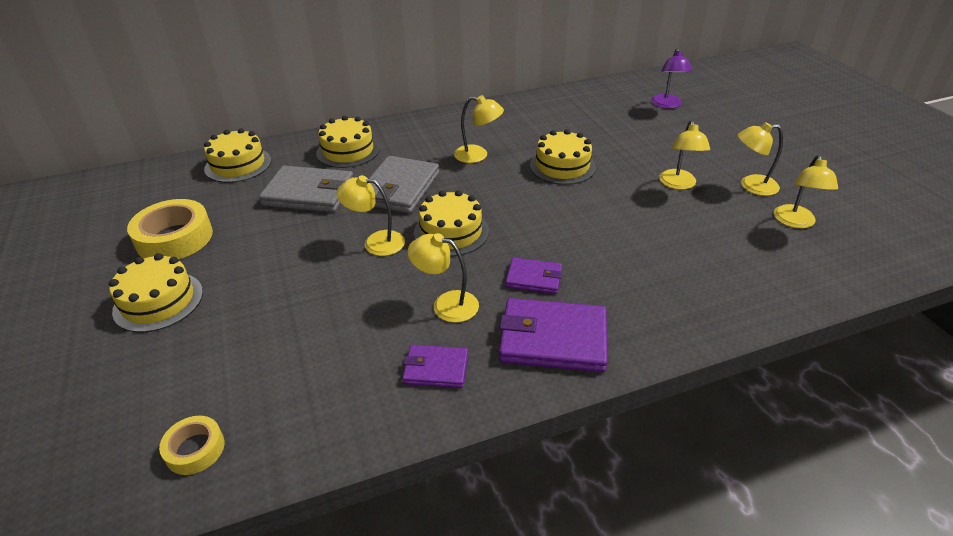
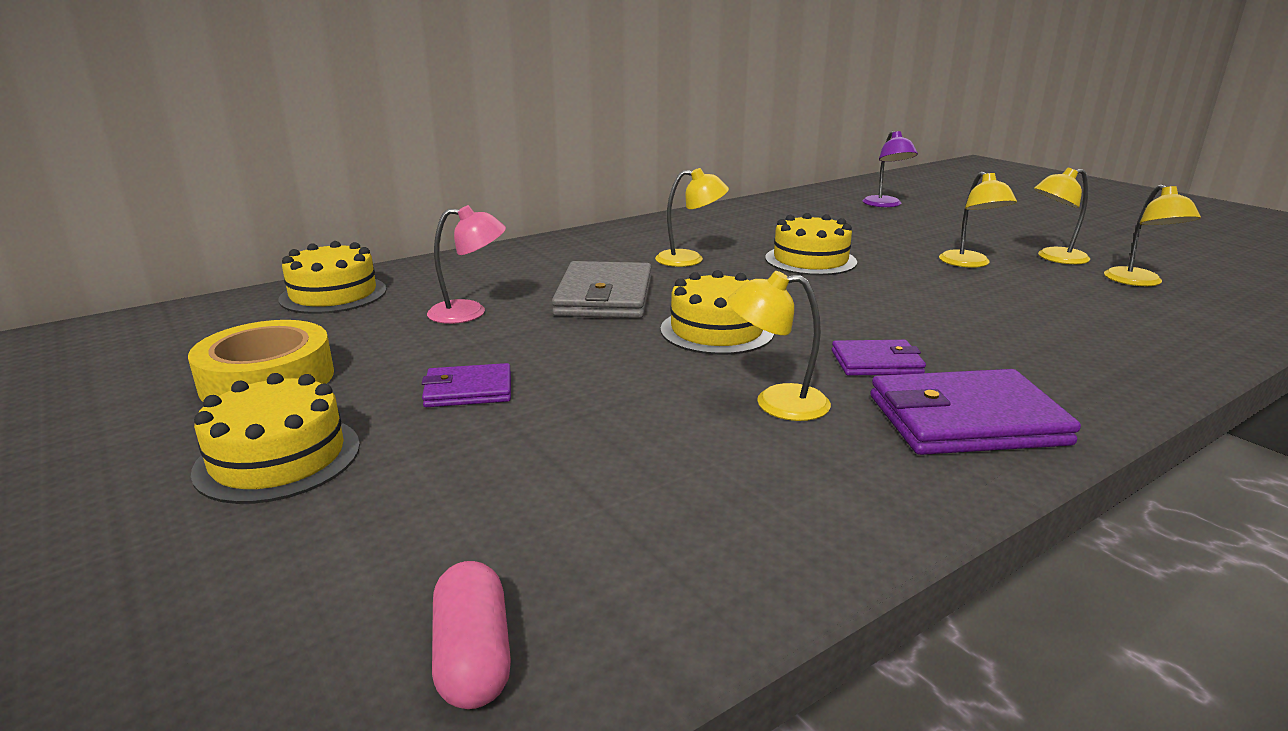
camera: 15 degrees left, 15 degrees down
yellow tape [159,416,224,475] -> pink capsule [432,561,511,709]
grey wallet [259,166,353,213] -> pink lamp [427,205,506,324]
yellow cake [316,116,380,168] -> none
yellow lamp [336,175,405,256] -> none
purple wallet [402,345,468,388] -> purple wallet moved to [422,363,511,407]

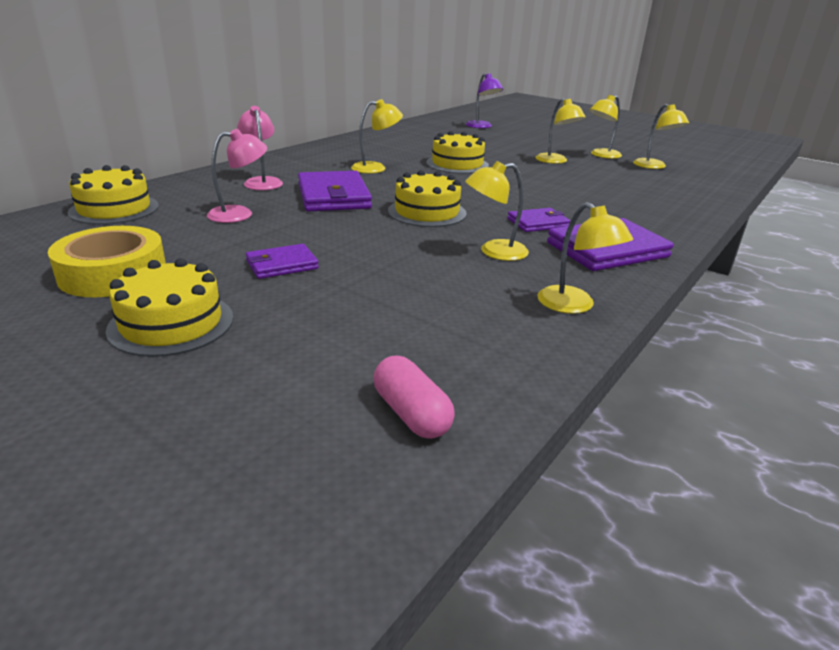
camera: 20 degrees left, 5 degrees up
grey wallet [552,261,651,318] -> purple wallet [298,171,372,212]
none -> pink lamp [237,106,283,190]
none -> yellow lamp [537,202,633,314]

